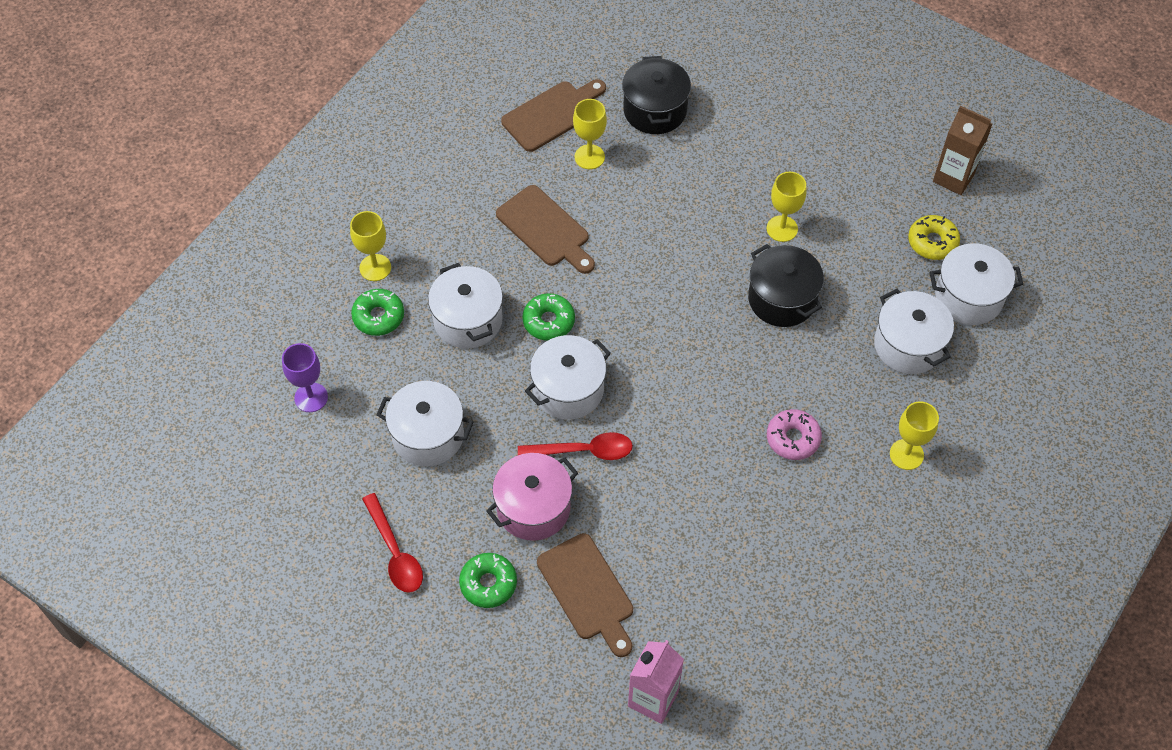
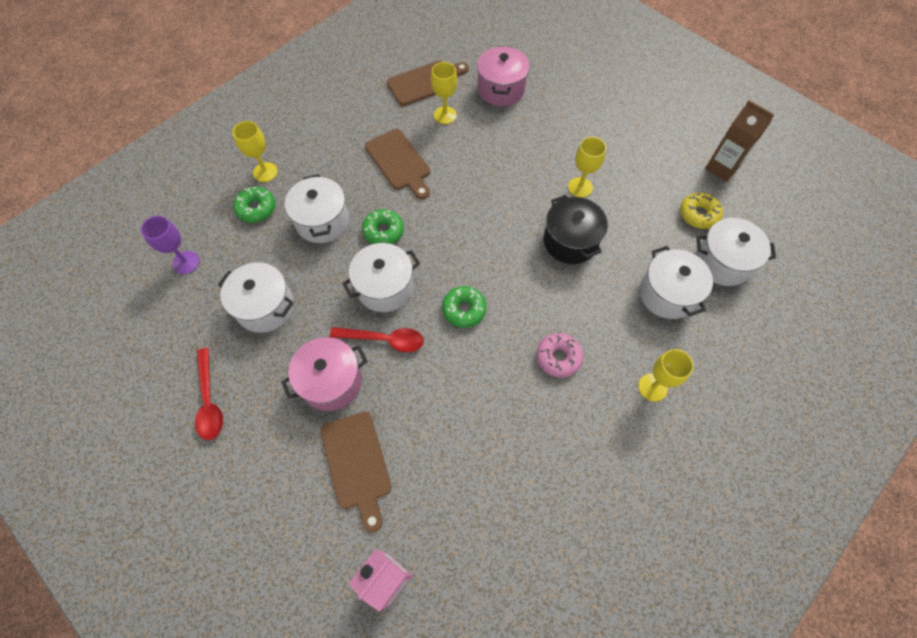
camera: 10 degrees right, 5 degrees up
green donut [459,553,517,608] -> green donut moved to [442,286,487,328]
black pot [622,56,691,134] -> pink pot [477,46,530,106]

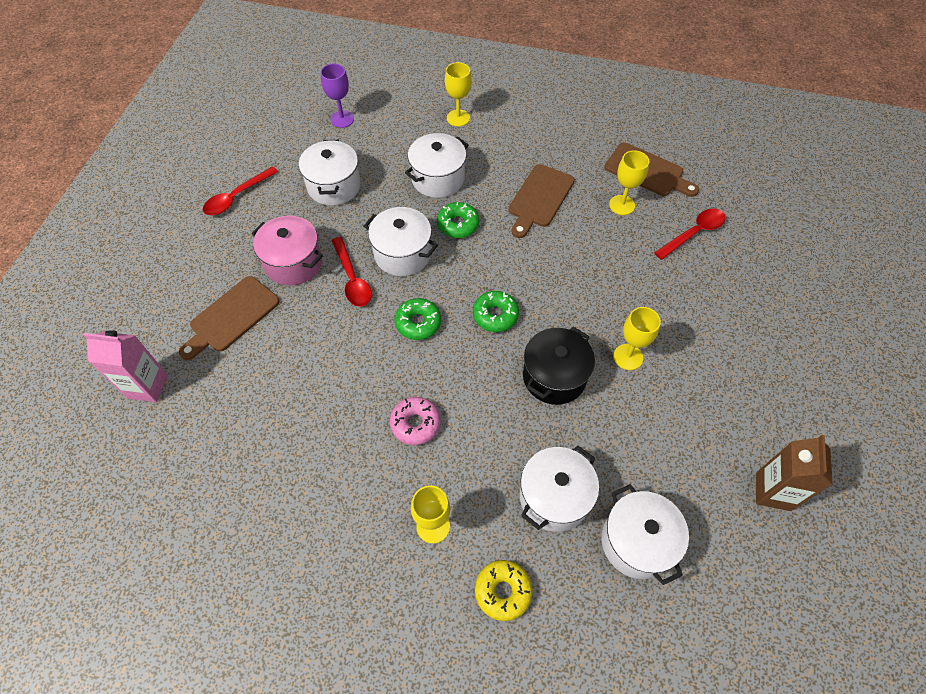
camera: 60 degrees right, 5 degrees down
green donut [233,187,275,223] -> green donut moved to [473,291,519,332]
pink pot [477,46,530,106] -> red spoon [654,209,726,260]
yellow donut [680,193,723,229] -> yellow donut moved to [475,560,533,621]

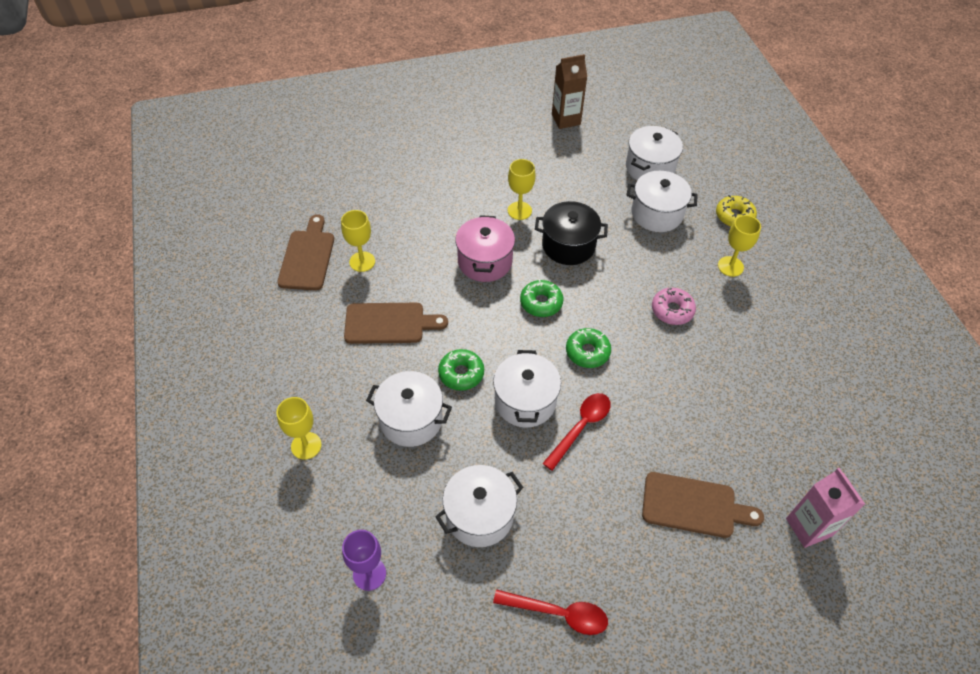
camera: 120 degrees left, 5 degrees down
pink pot [251,216,323,286] -> pink pot moved to [455,215,515,282]
red spoon [654,209,726,260] -> none

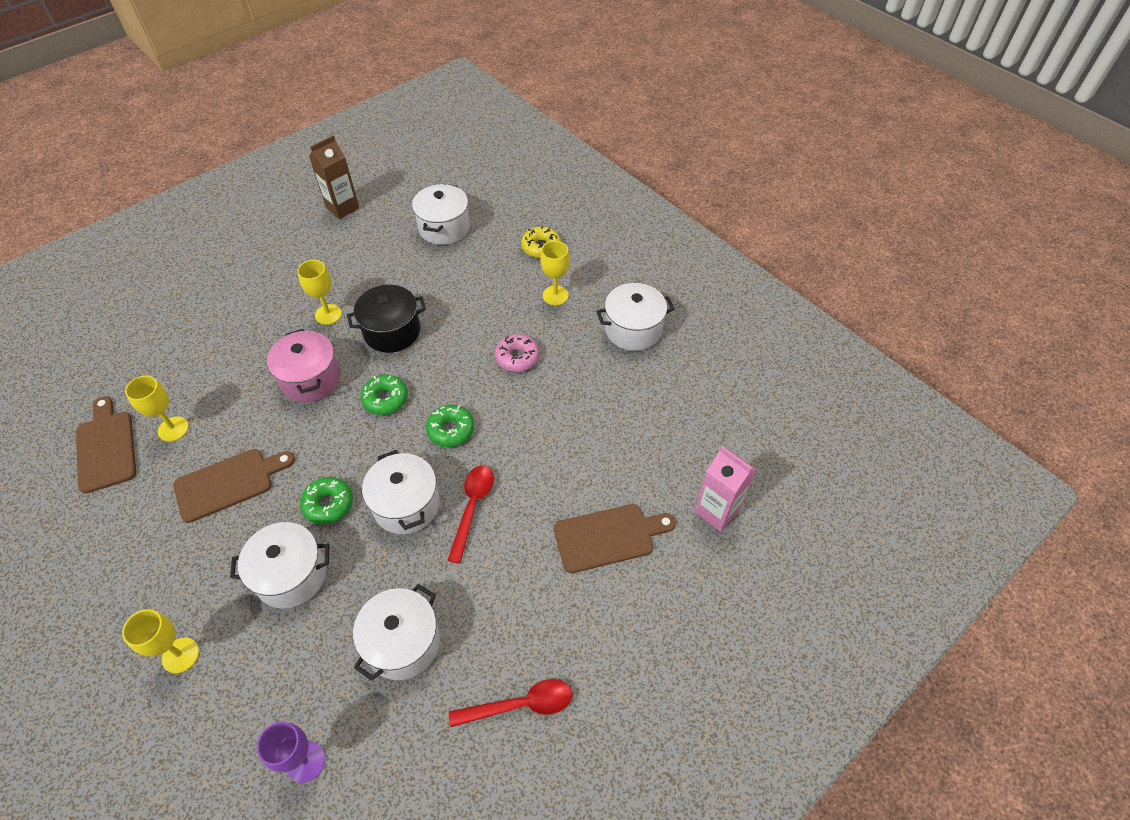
camera: 25 degrees left, 0 degrees up
white pot [627,171,698,232] -> white pot moved to [596,283,674,351]

